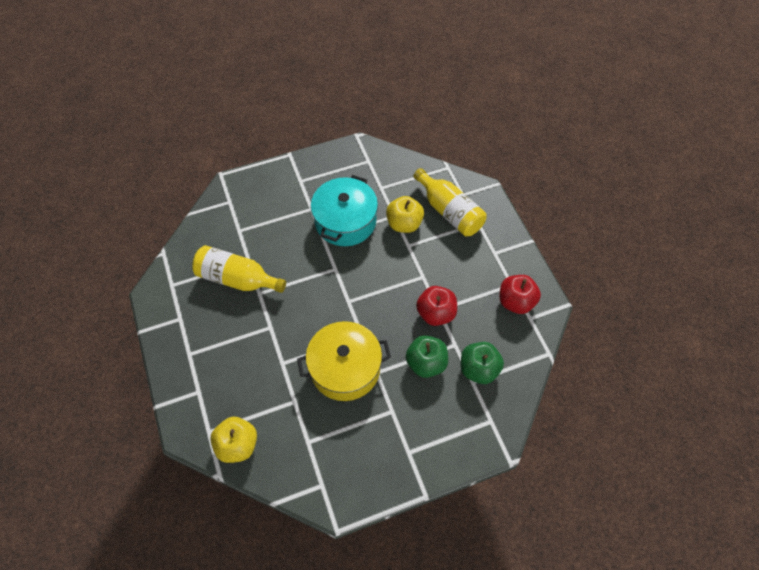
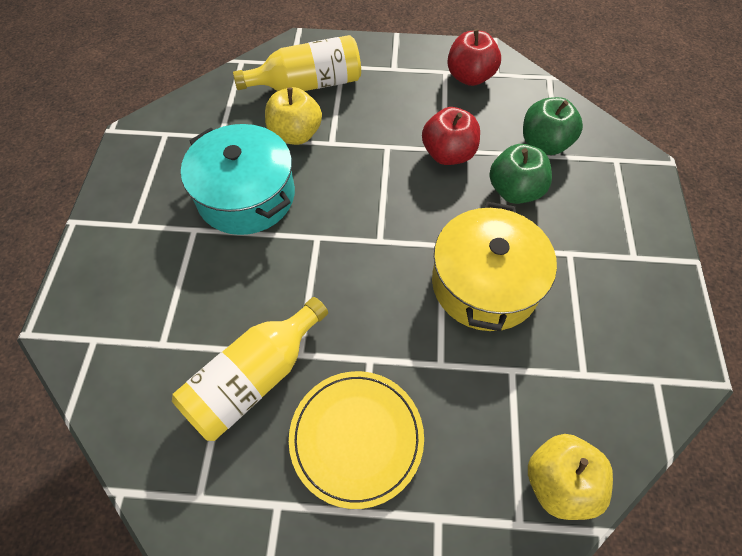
camera: 65 degrees left, 0 degrees up
none -> yellow plate [289,371,424,509]

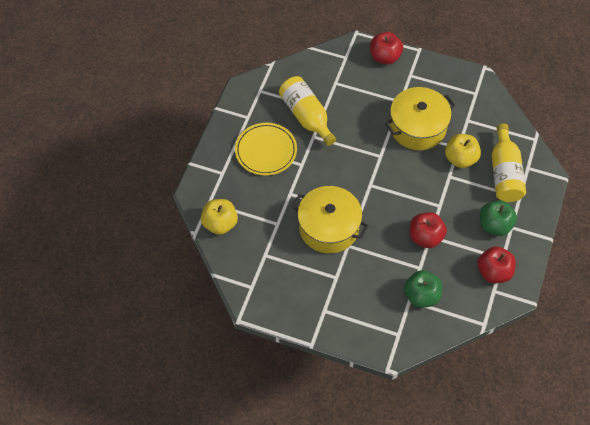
camera: 105 degrees right, 0 degrees up
turquoise pot [181,124,295,235] -> yellow pot [385,87,456,150]
green apple [489,144,552,204] -> green apple moved to [480,200,517,236]
none -> red apple [370,32,403,65]

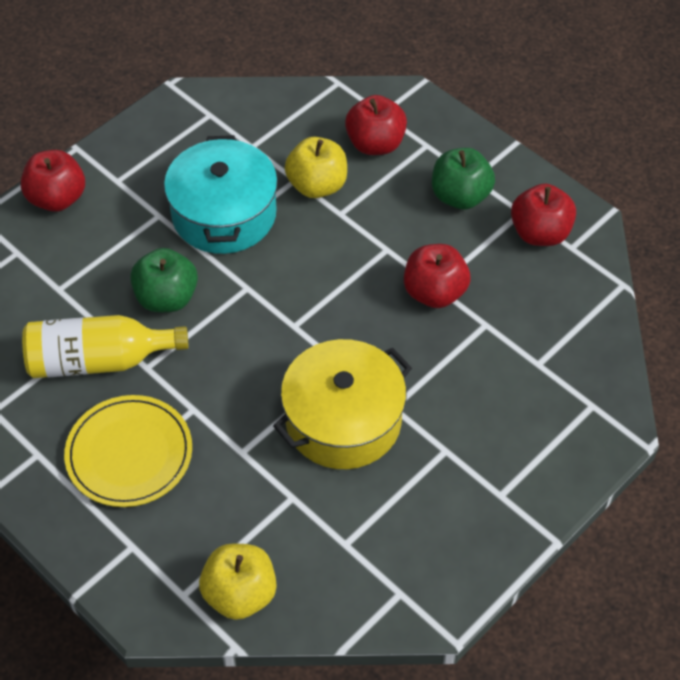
camera: 65 degrees left, 5 degrees down
yellow pot [385,87,456,150] -> turquoise pot [164,135,278,254]
green apple [404,270,442,308] -> green apple moved to [130,248,198,312]
yellow bottle [491,123,526,202] -> red apple [345,95,407,155]

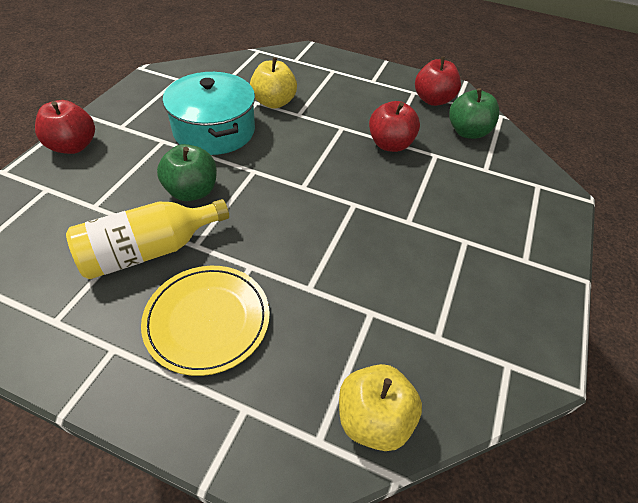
camera: 25 degrees left, 5 degrees down
yellow pot [273,339,412,469] -> none
red apple [345,95,407,155] -> none
green apple [432,148,495,209] -> green apple moved to [449,88,499,139]

